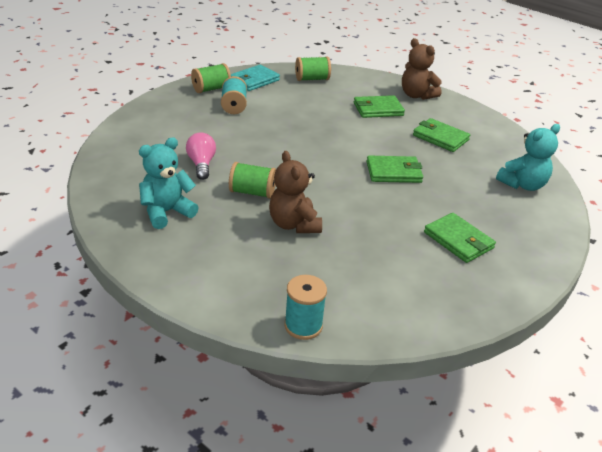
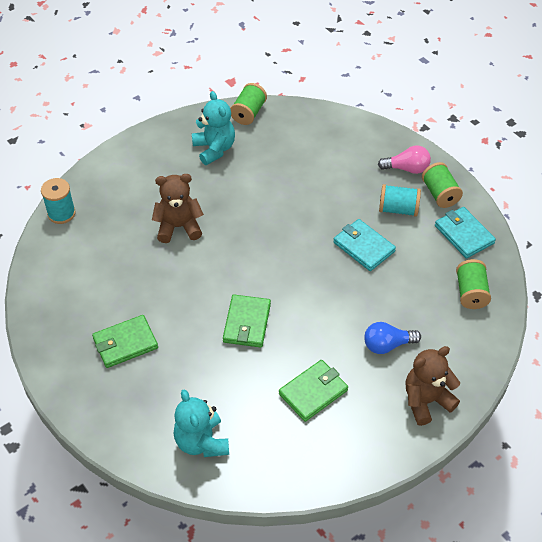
camera: 105 degrees right, 15 degrees up
pink light bulb [186,132,216,180] -> pink light bulb moved to [378,145,431,174]
green spool [229,162,276,199] -> green spool moved to [230,83,267,125]
green wallet [354,95,405,118] -> blue light bulb [364,322,421,354]
none -> turquoise wallet [333,219,396,271]

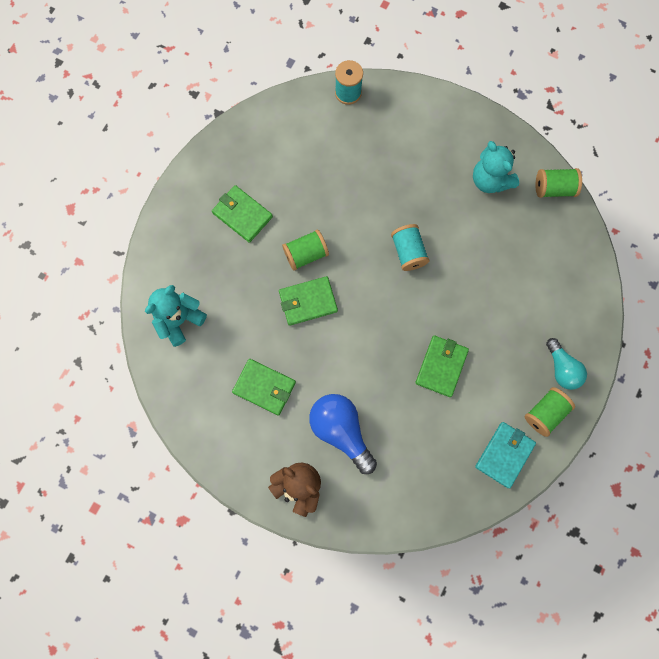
camera: 65 degrees right, 25 degrees up
brown teddy bear [152,174,204,243] -> none
turquoise teddy bear [192,91,235,165] -> turquoise teddy bear turned 105 degrees clockwise [473,141,519,193]
turquoise wallet [333,219,396,271] -> green wallet [415,336,469,397]
blue light bulb [364,322,421,354] -> blue light bulb [309,394,377,474], size x1.55
pink light bulb [378,145,431,174] -> turquoise light bulb [546,338,587,390]
turquoise spool [379,184,421,217] -> turquoise spool moved to [391,224,429,271]
green spool [456,259,491,309] -> green spool moved to [282,229,329,271]

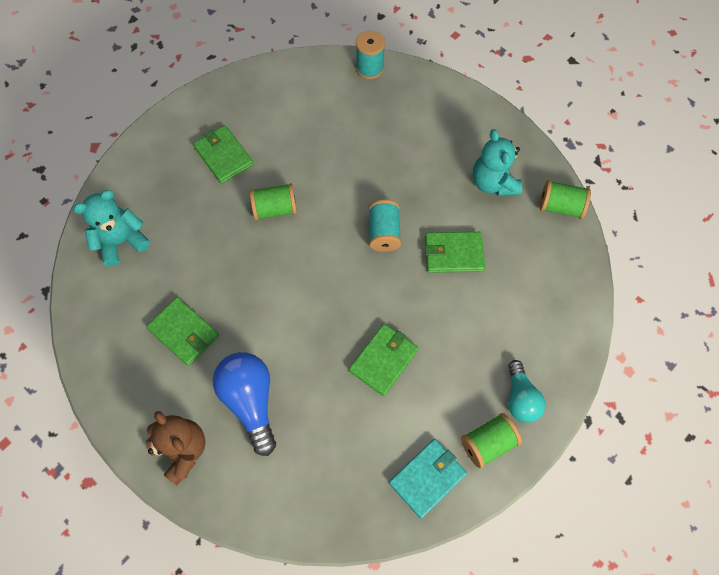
camera: 15 degrees right, 10 degrees down
green wallet [279,276,338,326] -> green wallet moved to [425,232,485,273]

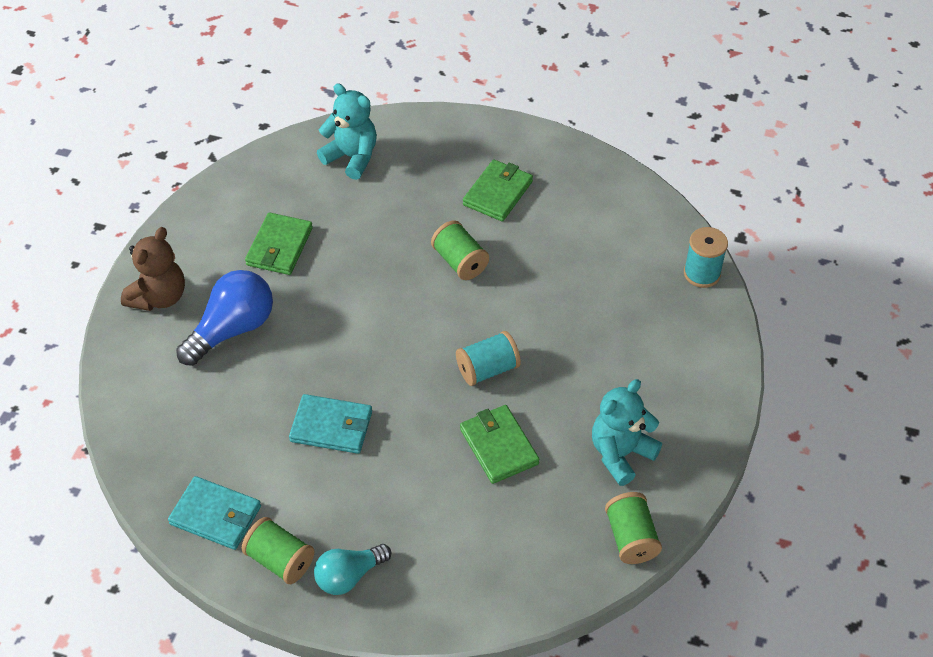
camera: 65 degrees right, 15 degrees down
green wallet [349,324,419,396] -> turquoise wallet [289,394,372,454]

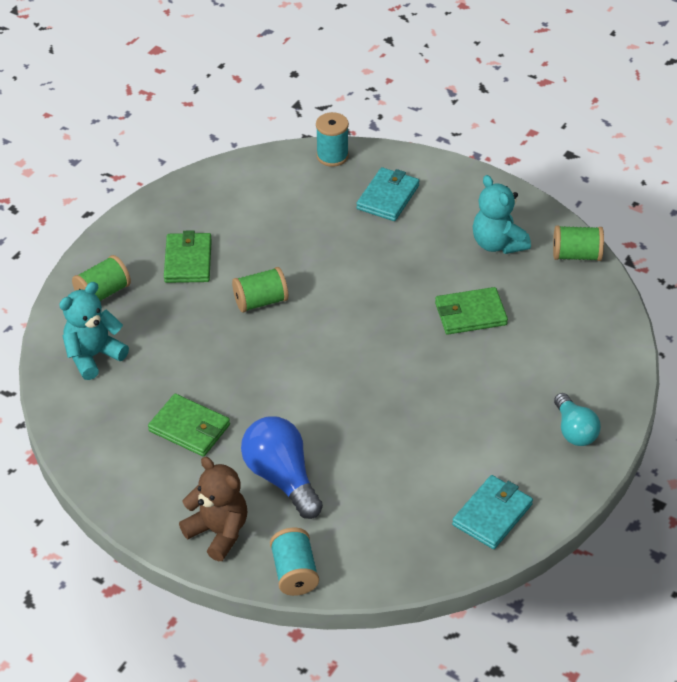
camera: 75 degrees left, 5 degrees down
green spool [242,517,315,584] -> green spool moved to [72,255,131,301]
turquoise wallet [289,394,372,454] -> turquoise wallet moved to [356,167,420,221]
turquoise spool [456,331,521,386] -> turquoise spool moved to [270,528,319,596]
green wallet [463,159,533,222] -> green wallet turned 45 degrees clockwise [164,230,212,283]

